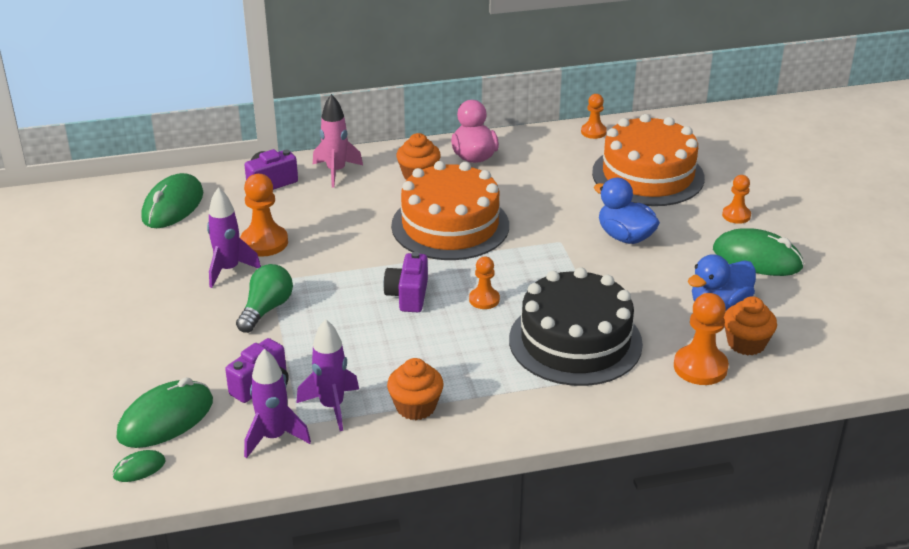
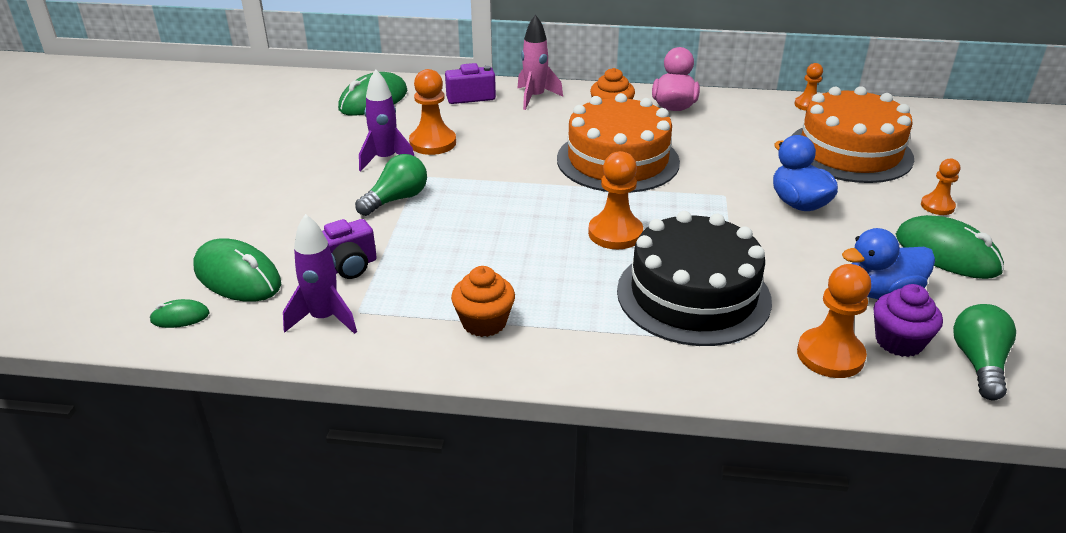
camera: 20 degrees right, 0 degrees up
green mouse [117,377,213,448] -> green mouse turned 60 degrees clockwise [194,238,281,302]
purple rocket [296,319,359,431] -> none
purple camera [383,252,428,312] -> none
orange pawn [469,257,500,309] -> orange pawn [588,151,643,249], size x1.64
orange cupcake [724,296,777,355] -> purple cupcake [874,284,943,357]
none -> green light bulb [953,304,1016,401]

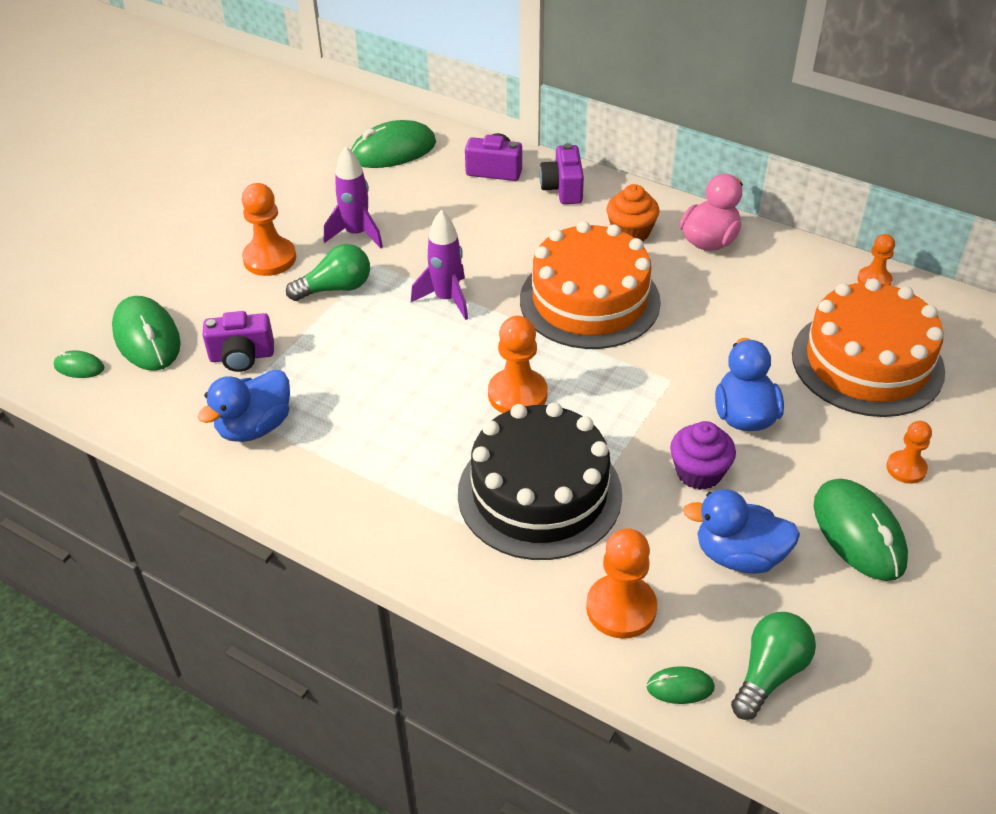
camera: 25 degrees right, 10 degrees up
purple rocket [283,214,357,334] -> purple rocket moved to [411,210,468,320]
orange pawn [409,69,456,155] -> orange pawn moved to [242,183,296,276]
orange cupcake [451,266,515,337] -> none
pink rocket [517,14,563,110] -> purple camera [539,143,584,204]
purple cupcake [874,284,943,357] -> purple cupcake moved to [670,421,736,490]
none -> blue duck [198,369,290,442]
none -> green mouse [646,666,715,704]

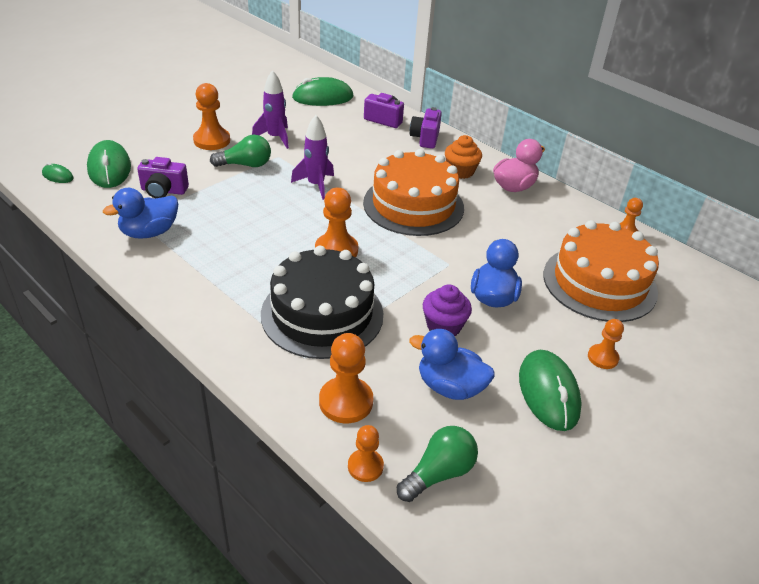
camera: 10 degrees right, 5 degrees down
green mouse [646,666,715,704] -> orange pawn [348,425,384,482]

